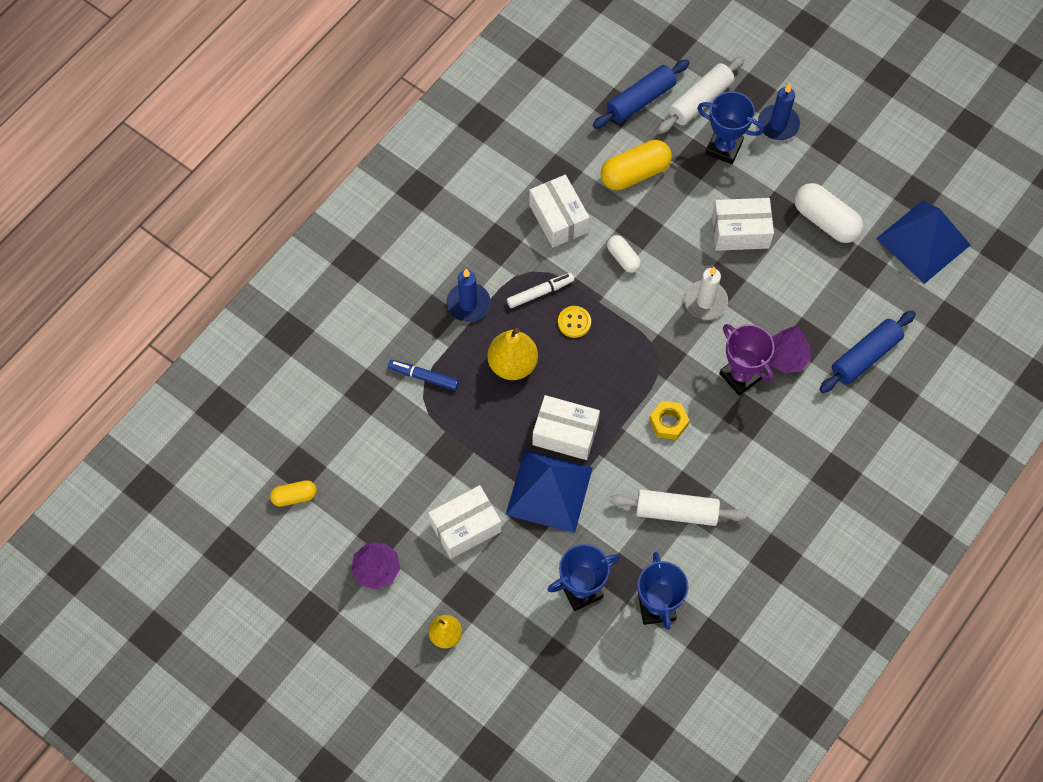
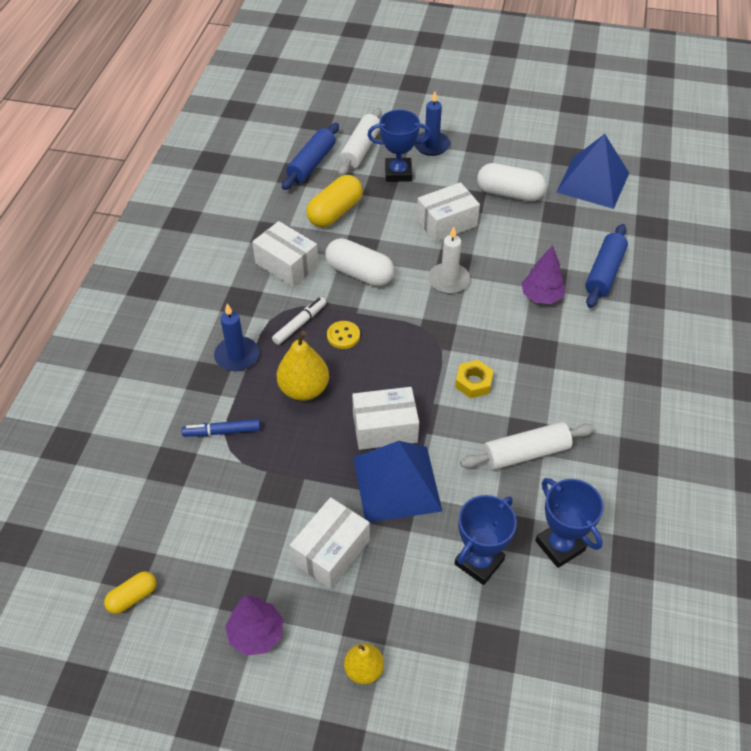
camera: 25 degrees left, 15 degrees down
white capsule [607,235,641,273] -> white capsule [325,238,394,287], size x1.77
purple trophy [719,324,774,396] -> none

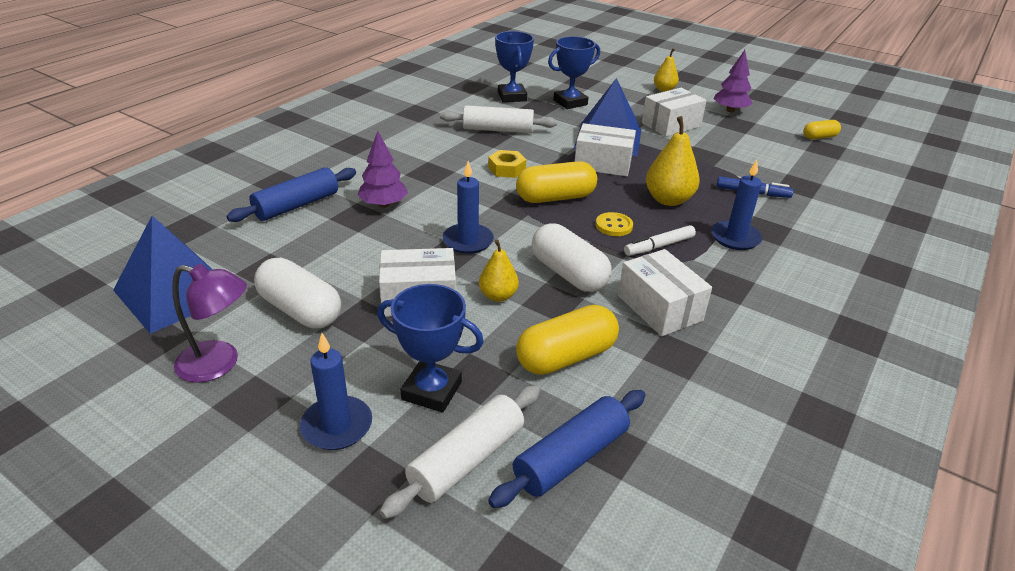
camera: 160 degrees left, 15 degrees down
white candle [428,227,470,294] -> blue candle [442,161,494,254]
none -> purple lamp [172,264,247,383]
none -> yellow pear [479,240,519,302]
none -> yellow capsule [516,161,597,203]

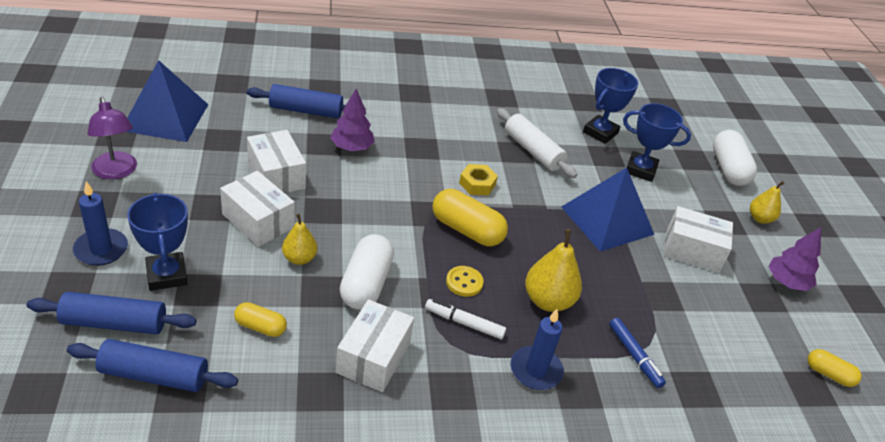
camera: 45 degrees right, 5 degrees up
white capsule [254,258,341,329] -> white capsule moved to [713,130,757,186]
white rolling pin [380,385,540,519] -> blue rolling pin [27,292,196,334]
blue candle [442,161,494,254] -> none
yellow capsule [516,305,619,375] -> yellow capsule [234,302,287,337], size x0.57
white box [575,123,636,176] -> white box moved to [247,130,306,193]

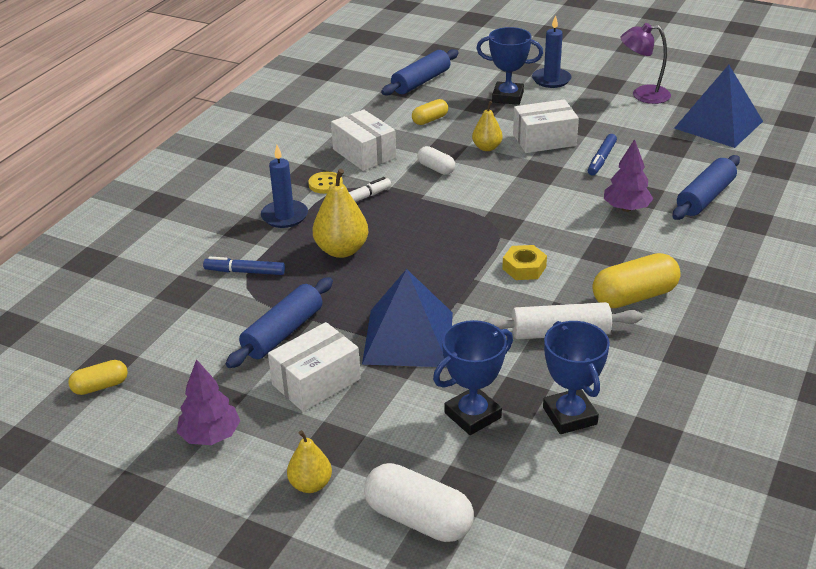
camera: 130 degrees right, 5 degrees down
blue rolling pin [27,292,196,334] -> blue rolling pin moved to [226,277,333,368]
white box [247,130,306,193] -> blue marker [588,134,617,176]
white capsule [340,234,394,310] -> white capsule [417,146,455,175], size x0.57
yellow capsule [432,189,508,246] -> yellow capsule moved to [593,253,681,308]
yellow button [446,266,484,297] -> yellow button moved to [308,172,343,194]

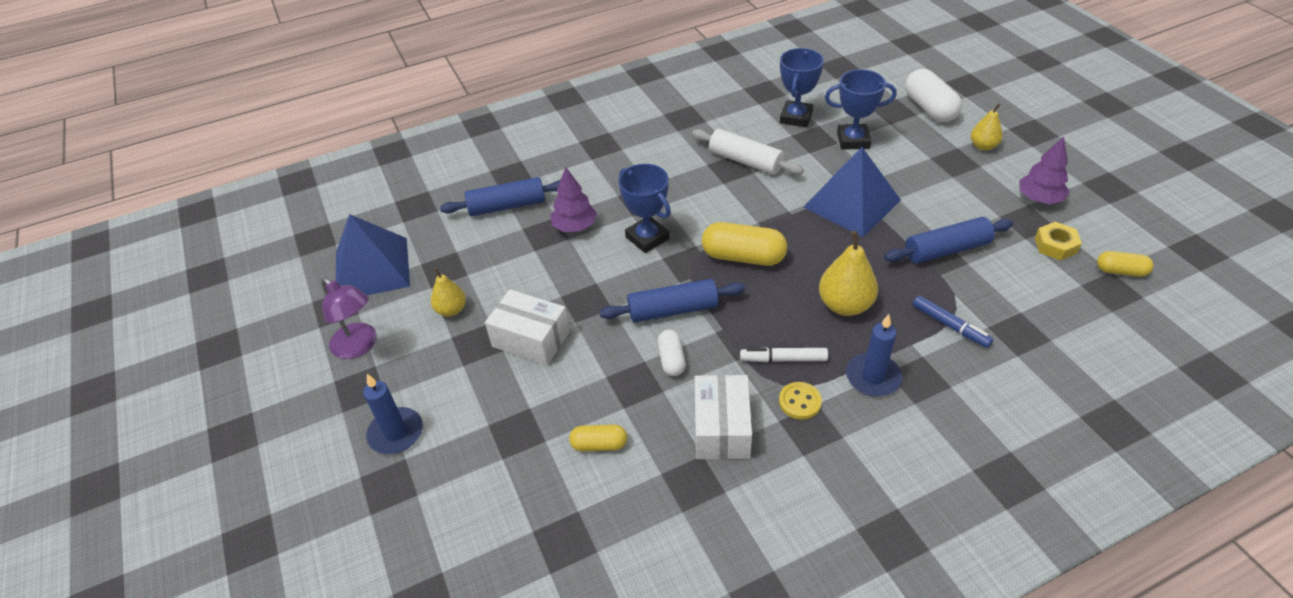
camera: 140 degrees left, 10 degrees up
white box [268,322,361,412] -> none
blue rolling pin [381,49,459,96] -> blue rolling pin moved to [599,279,745,323]
yellow pear [472,101,503,151] -> yellow pear moved to [431,268,466,317]
blue trophy [476,27,543,105] -> blue trophy moved to [618,164,671,253]
yellow nut [502,245,547,280] -> yellow nut moved to [1035,222,1082,260]
blue marker [588,134,617,176] -> none
yellow capsule [593,253,681,308] -> yellow capsule moved to [702,222,787,266]

